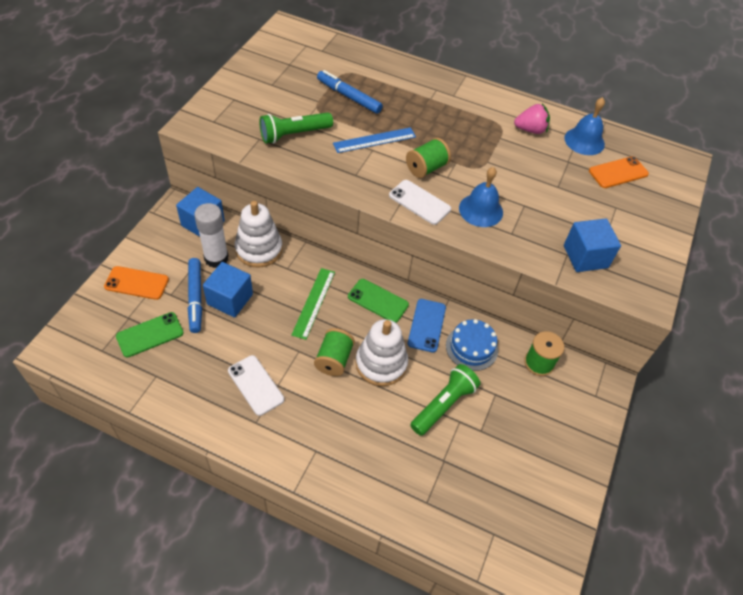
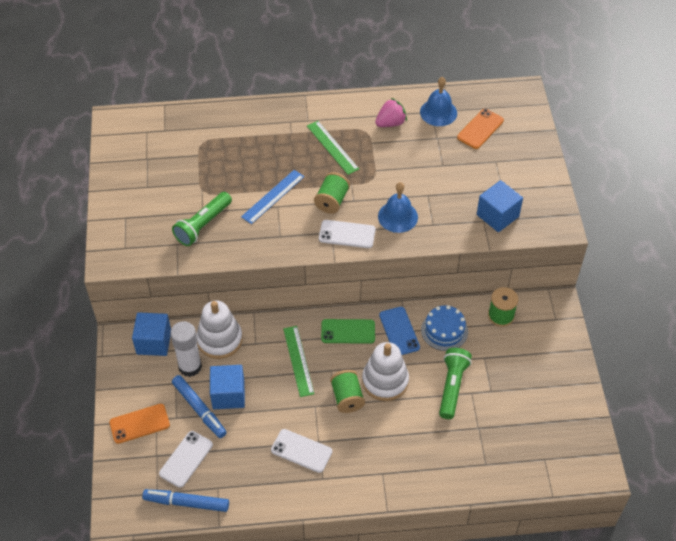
camera: 25 degrees left, 0 degrees up
green phone [116,312,184,357] -> white phone [159,431,213,488]
blue marker [317,70,383,114] -> blue marker moved to [142,489,229,512]
none -> green ruler [307,121,359,175]

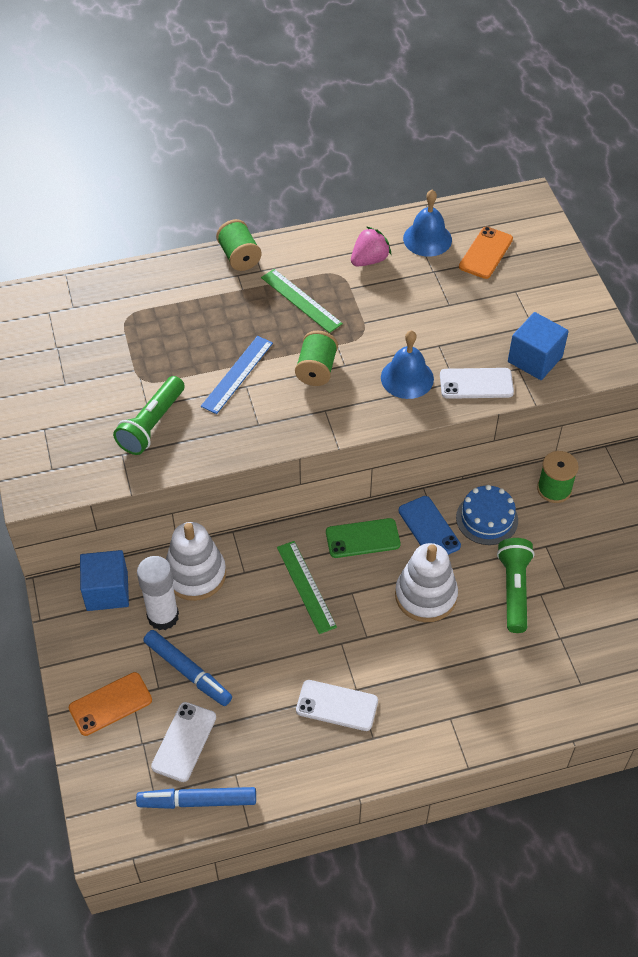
camera: 10 degrees left, 0 degrees up
blue cube [210,365,245,409] -> none
white phone [319,220,376,248] -> white phone moved to [440,368,514,399]
green spool [330,370,365,413] -> green spool moved to [216,219,261,271]

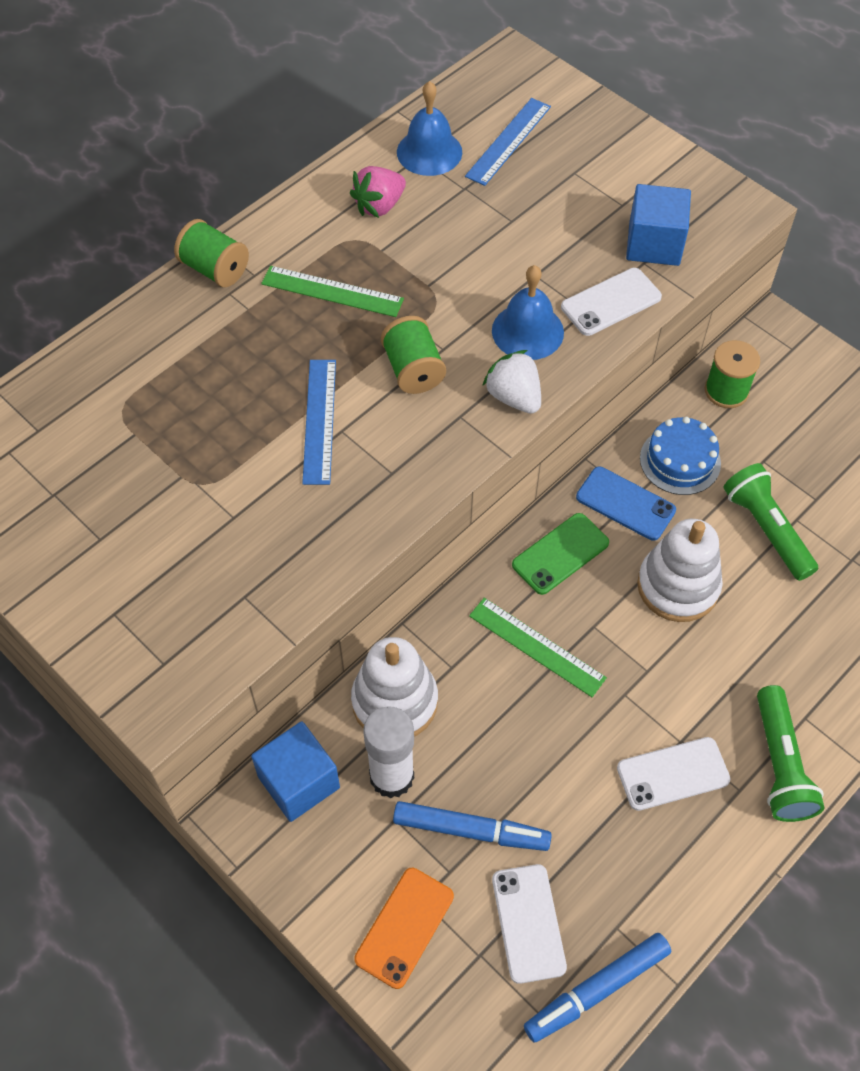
camera: 30 degrees left, 5 degrees up
green flashlight [113,376,185,455] -> green flashlight moved to [757,685,825,822]
pink strawberry [351,226,391,267] -> pink strawberry turned 150 degrees counterclockwise [350,166,406,218]
orange phone [459,227,513,279] -> blue ruler [465,98,551,186]
none -> white strawberry [482,350,541,414]

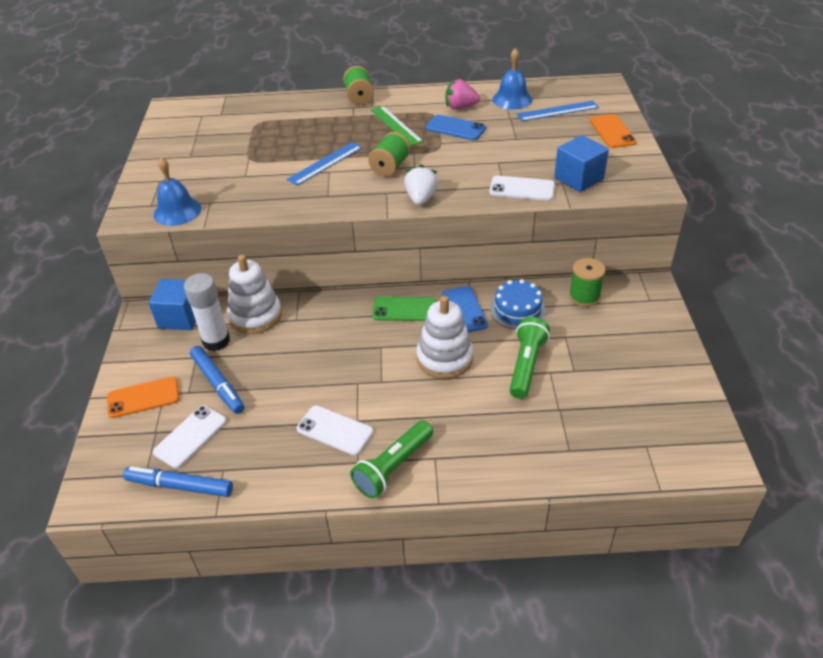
camera: 45 degrees right, 15 degrees down
green ruler [469,598,607,697] -> none
blue bell [492,265,564,360] -> blue bell moved to [154,157,201,226]
none -> blue phone [426,115,486,140]
none -> orange phone [590,114,637,148]

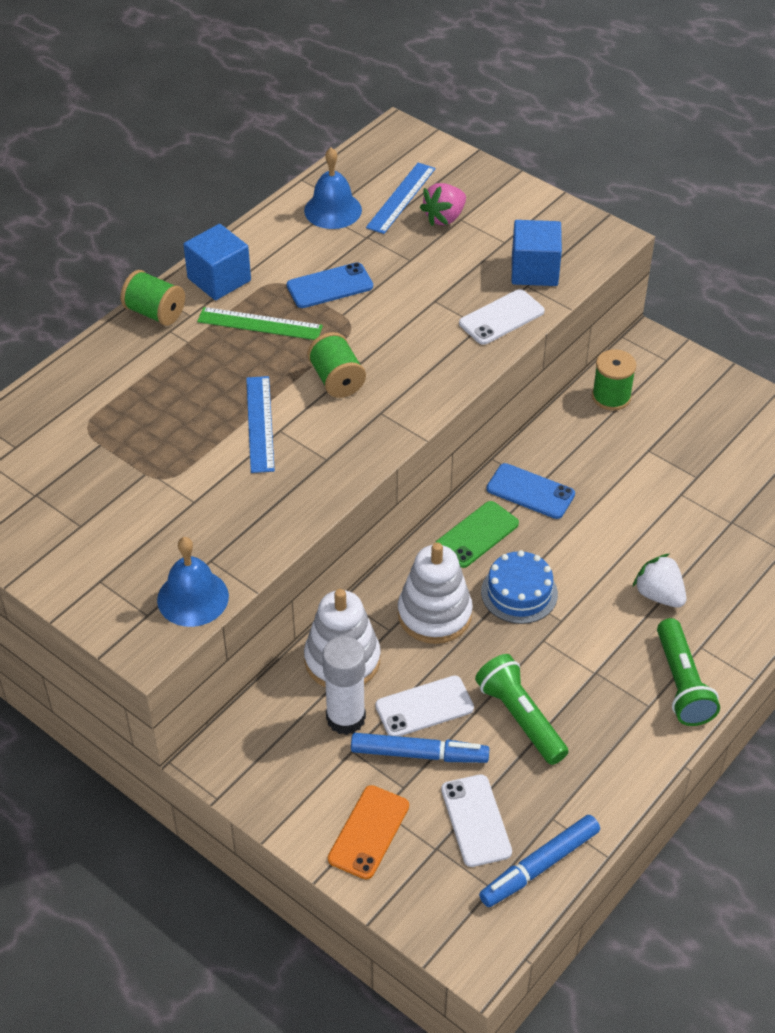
camera: 50 degrees left, 5 degrees up
blue cube [148,279,196,330] -> blue cube moved to [183,224,251,300]
white phone [297,405,373,455] -> white phone moved to [375,676,474,736]
white strawberry [404,165,438,205] -> white strawberry moved to [633,554,687,608]
white stacking toy [416,296,473,379] -> white stacking toy moved to [398,542,473,644]
pink strawberry [446,79,480,110] -> pink strawberry moved to [420,183,466,226]
blue cake [490,279,546,329] -> blue cake moved to [481,550,558,624]
green flashlight [509,317,550,399] -> green flashlight moved to [475,654,569,765]
orange phone [590,114,637,148] -> none

